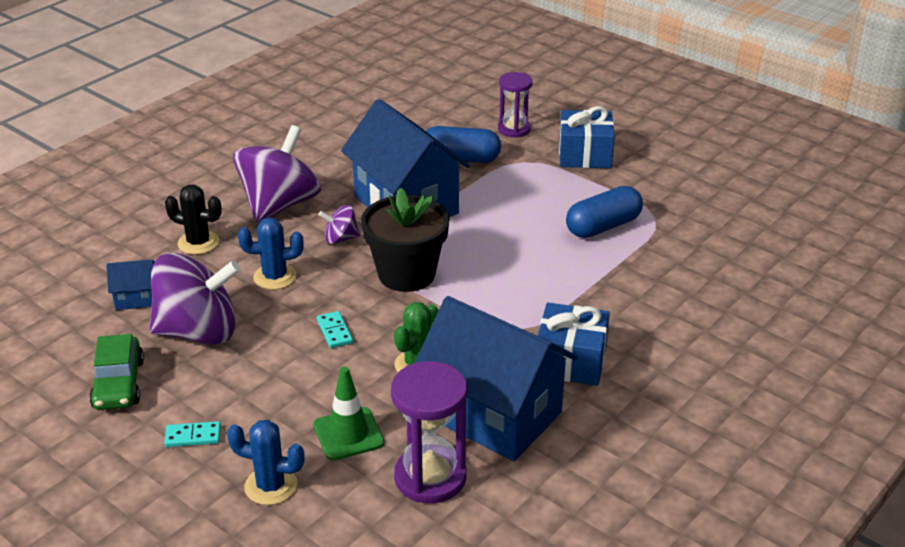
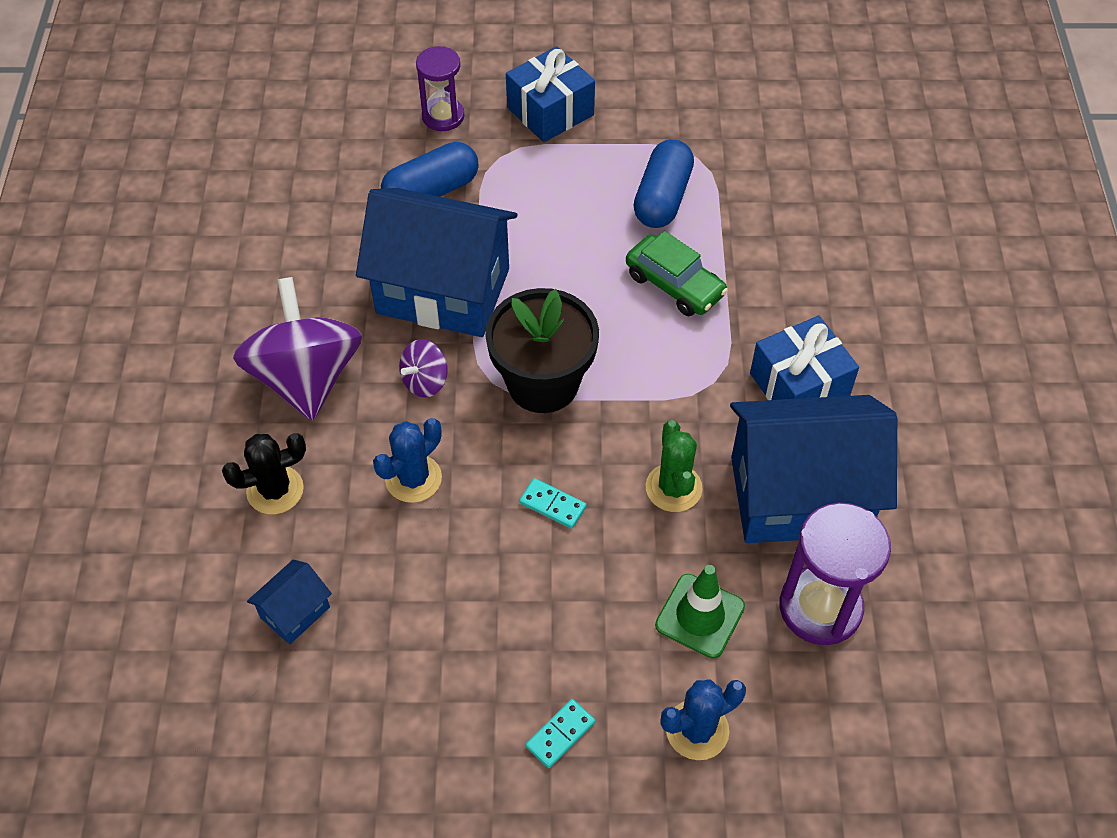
camera: 40 degrees left, 20 degrees up
green car [89,334,144,410] -> green car moved to [626,231,728,316]
purple spinning top [150,253,241,345] -> none

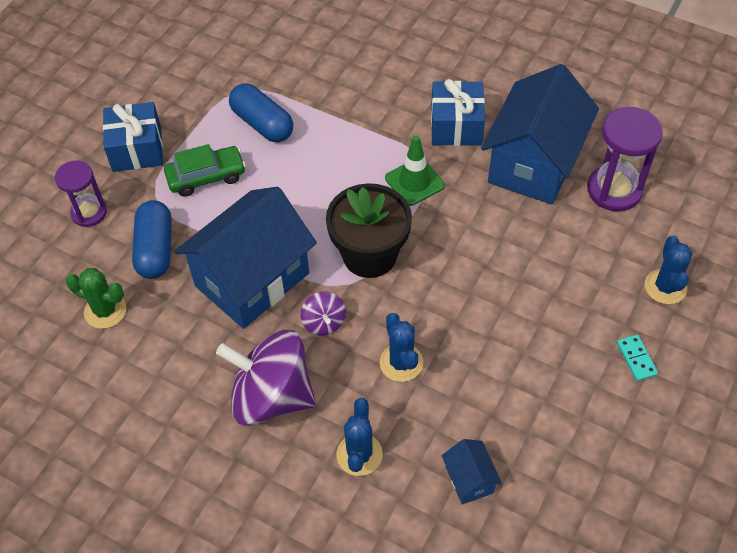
camera: 60 degrees left, 0 degrees up
black cactus [222,433,306,514] -> blue cactus [337,398,383,476]
turquoise domino [519,478,586,529] -> none
green car [626,231,728,316] -> green car moved to [164,144,246,197]
green cactus [646,420,703,512] -> green cactus moved to [66,268,126,329]
green traffic cone [655,565,745,659] -> green traffic cone moved to [385,135,445,206]

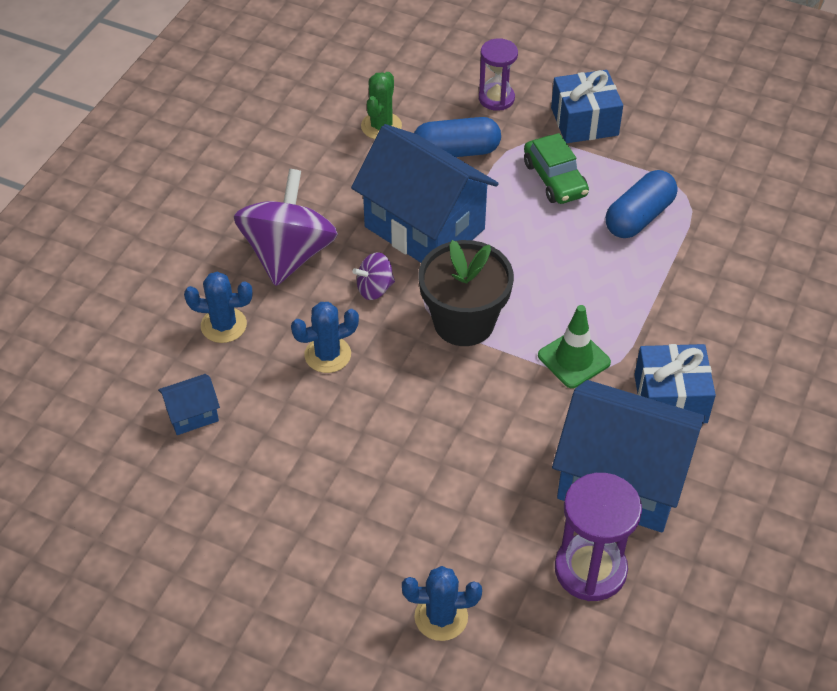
camera: 85 degrees right, 5 degrees down
turquoise domino [617,335,658,381] -> none

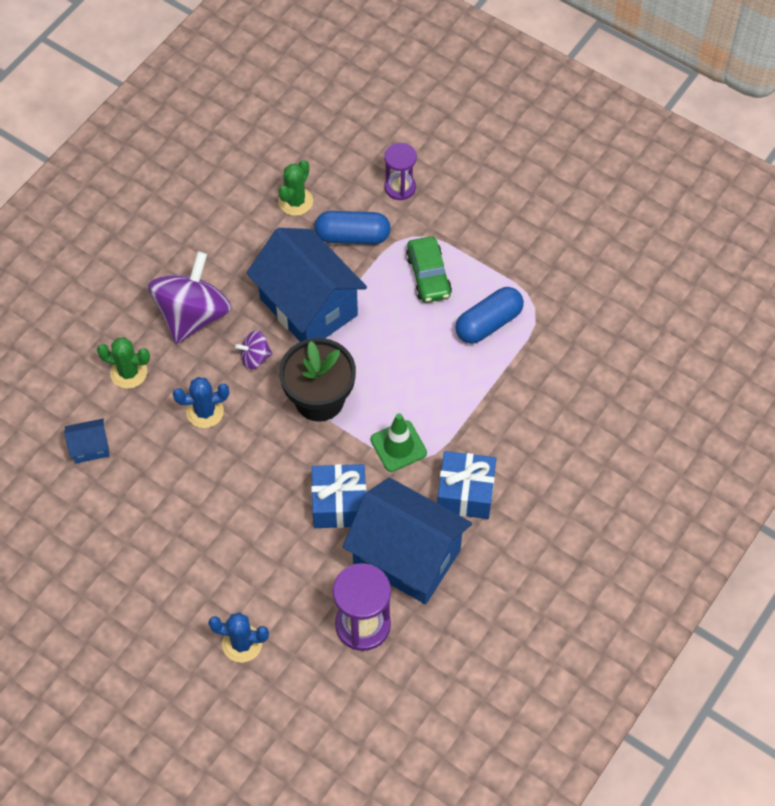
camera: 10 degrees right, 10 degrees up
blue cactus [184,272,252,343] -> green cactus [97,337,150,389]
blue gift [551,70,623,143] -> blue gift moved to [311,464,366,528]

